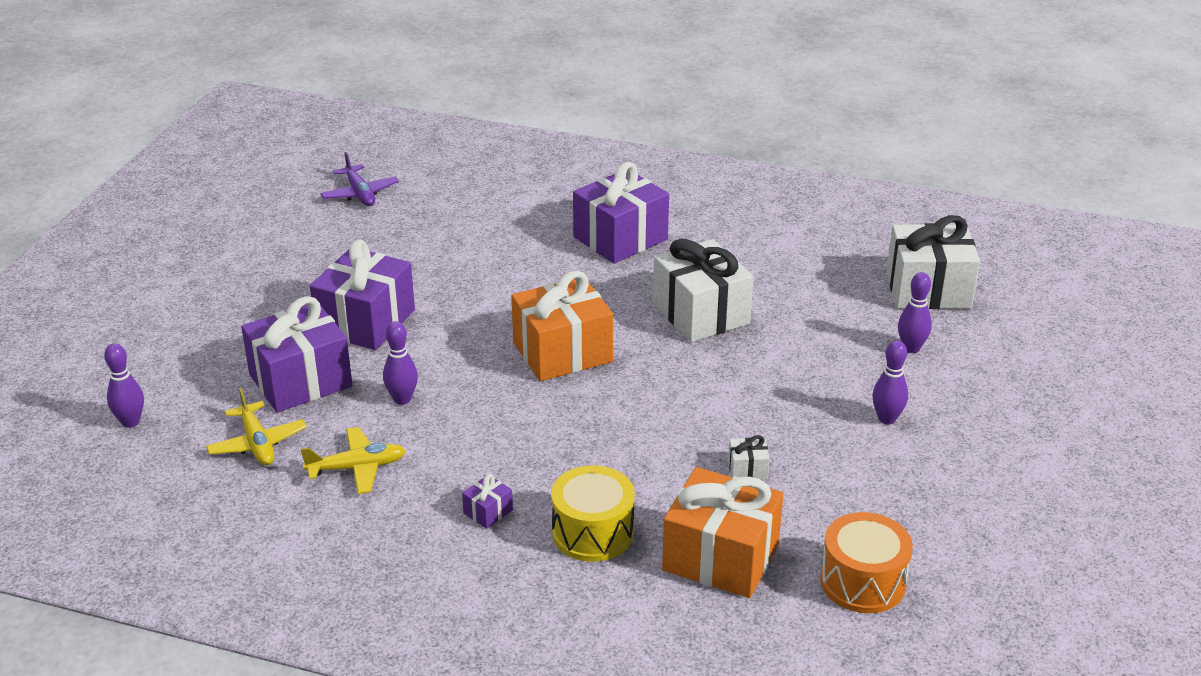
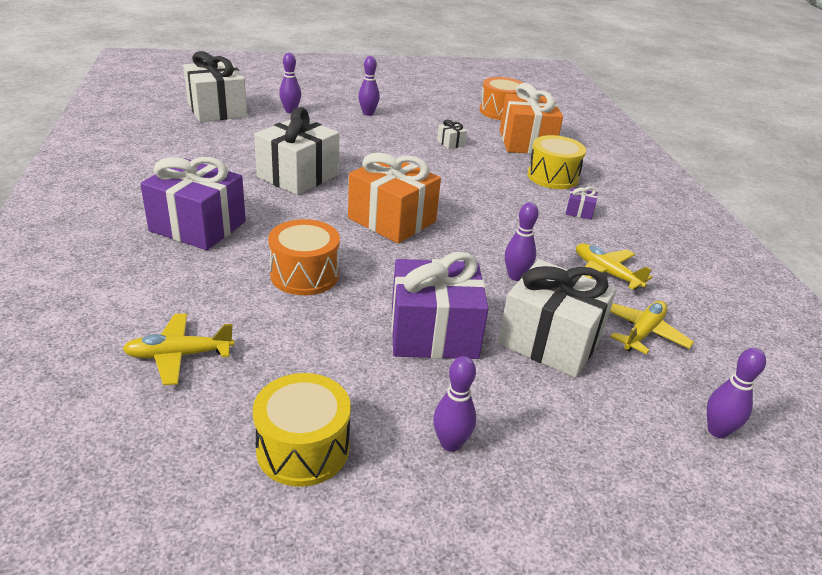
camera: 120 degrees left, 0 degrees up
purple gift [241,296,352,413] -> white gift [498,259,617,378]
purple plane [320,152,399,206] -> none
none -> yellow plane [123,313,234,385]
none -> yellow drum [253,373,351,487]
none -> orange drum [268,219,340,295]
none -> purple bowling pin [433,356,476,452]

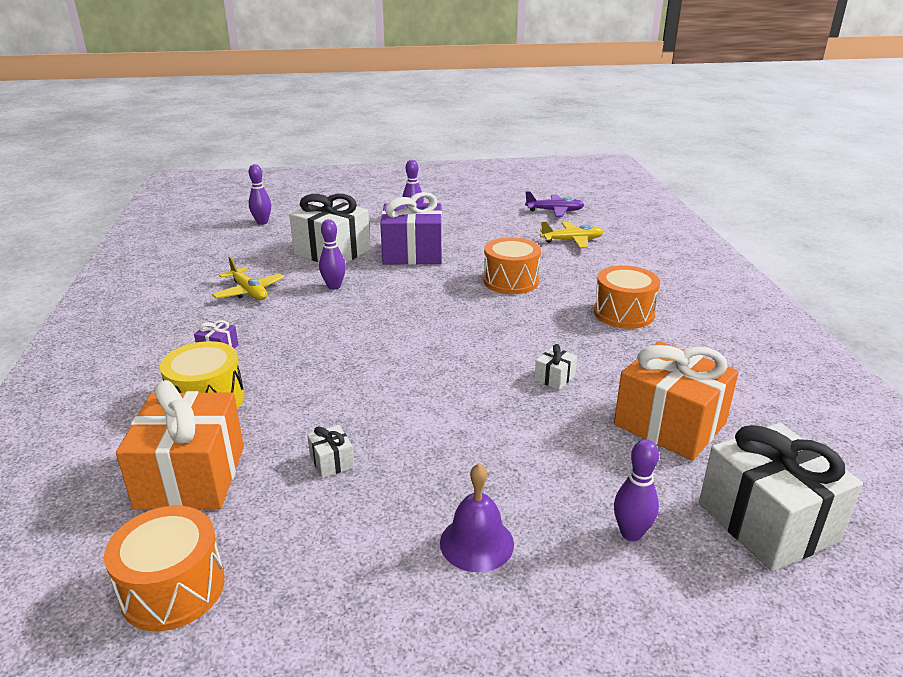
camera: 175 degrees left, 5 degrees down
purple gift [140,157,246,250] -> orange drum [594,265,660,329]
yellow drum [253,373,351,487] -> none
white gift [254,107,339,195] -> white gift [534,344,577,390], size x0.41
orange gift [348,152,441,243] -> orange gift moved to [614,341,739,461]
purple bowling pin [358,56,380,116] -> purple bell [440,463,514,572]
yellow plane [610,301,694,354] -> none
none -> purple plane [525,191,584,217]

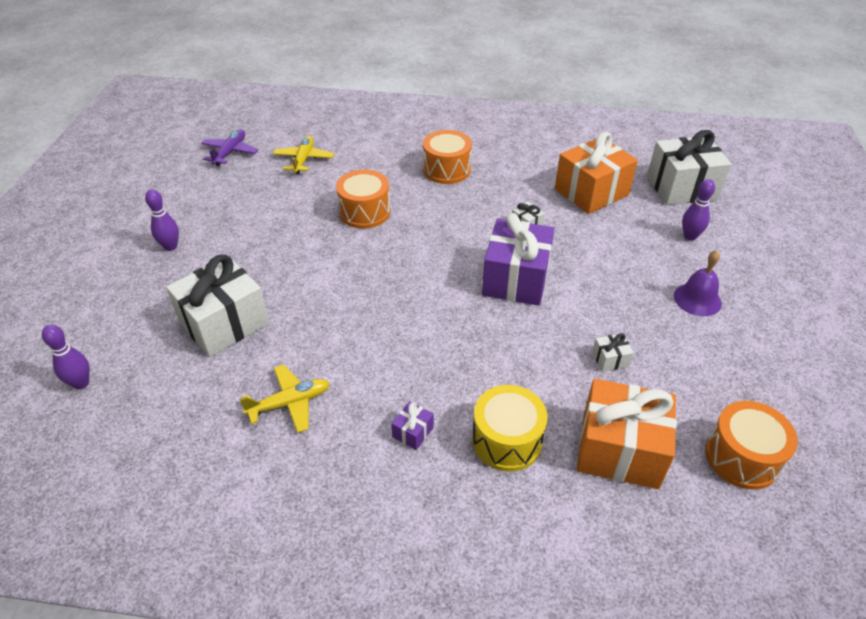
camera: 75 degrees left, 15 degrees up
purple bowling pin [319,219,346,290] -> none
purple gift [380,192,442,265] -> purple gift moved to [482,213,554,306]

